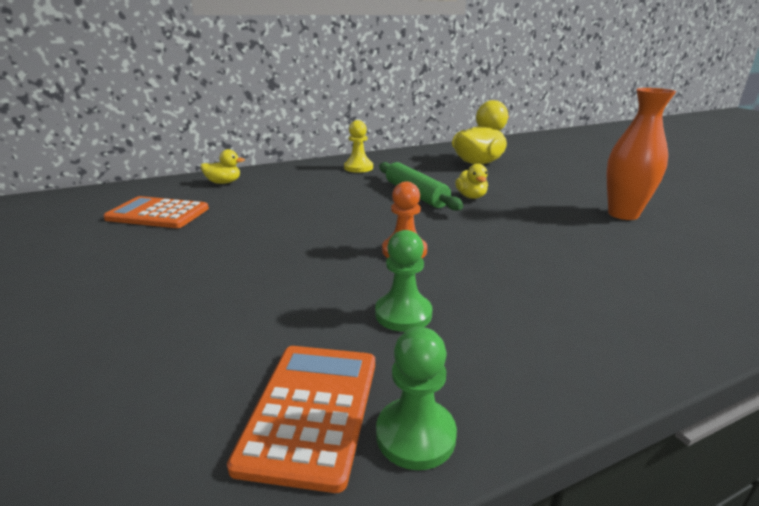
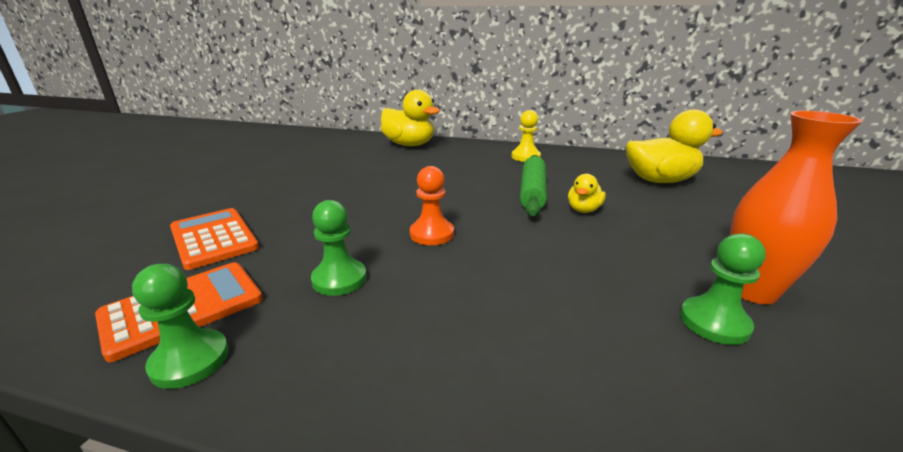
camera: 40 degrees right, 0 degrees up
orange calculator [103,196,209,228] -> orange calculator moved to [170,208,259,270]
yellow duck [201,149,245,184] -> yellow duck [381,90,440,146], size x1.97
none -> green pawn [680,234,766,345]

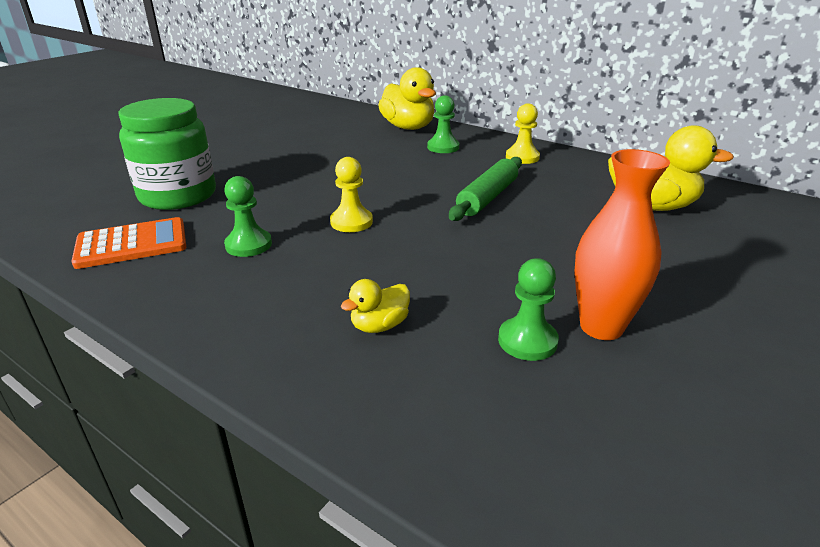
camera: 20 degrees right, 5 degrees up
green pawn [132,264,229,389] -> green pawn moved to [427,95,459,153]
orange calculator [170,208,259,270] -> green jar [118,98,216,210]
orange pawn [410,166,454,245] -> yellow pawn [330,157,373,232]
yellow duck [568,174,606,213] -> yellow duck moved to [341,279,410,333]

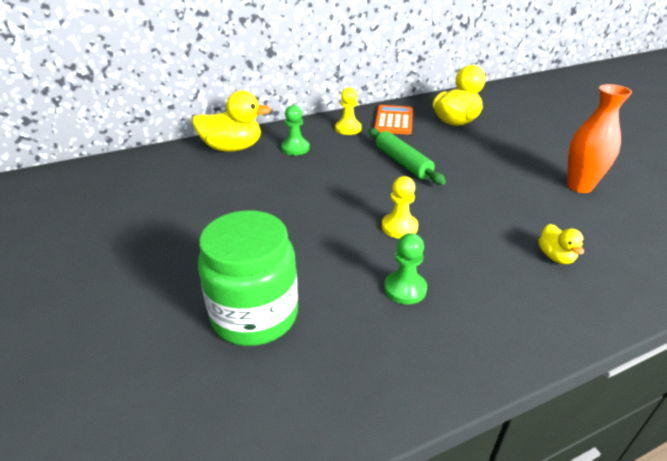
camera: 60 degrees left, 5 degrees up
orange calculator [71,217,187,269] -> orange calculator moved to [374,105,413,134]
green pawn [498,258,559,361] -> none

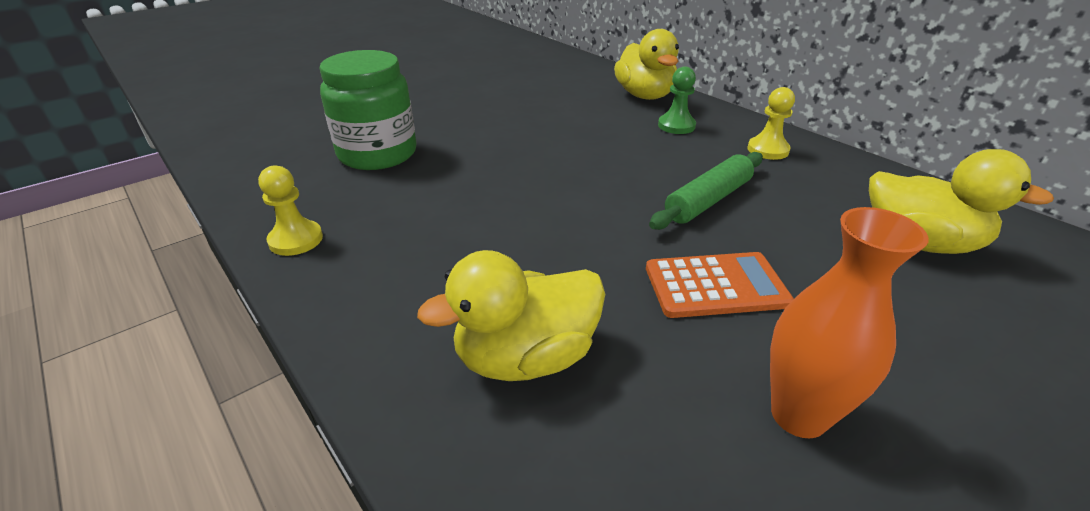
camera: 75 degrees right, 0 degrees up
orange calculator [374,105,413,134] -> orange calculator moved to [646,252,794,318]
yellow pawn [382,176,418,239] -> yellow pawn moved to [258,165,323,256]
green pawn [384,233,427,304] -> none
yellow duck [538,224,584,264] -> yellow duck [417,250,605,381], size x1.97

